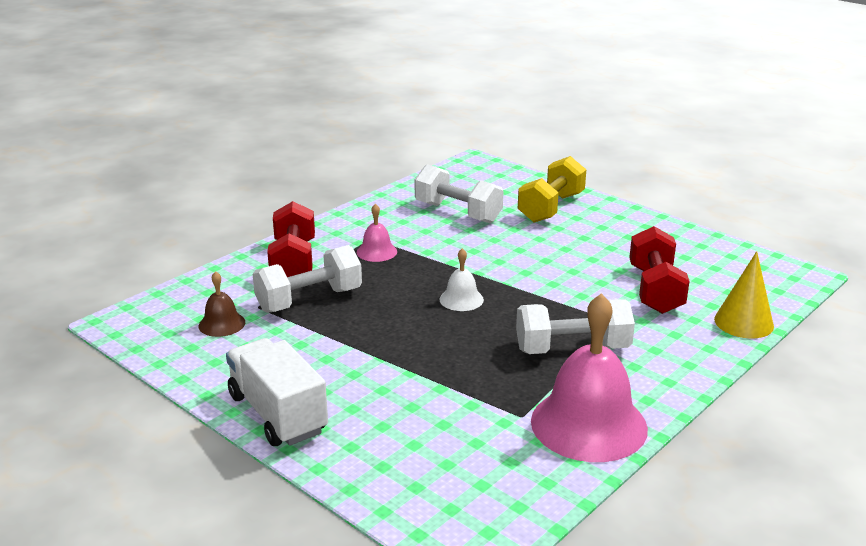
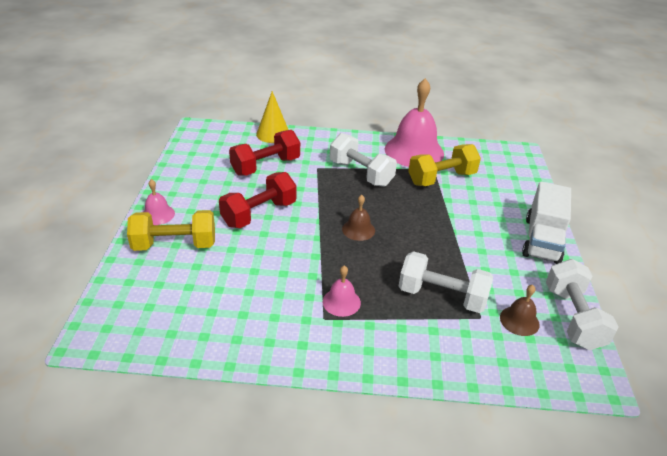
camera: 130 degrees left, 10 degrees up
red dumbbell [267,201,315,277] -> red dumbbell moved to [219,172,296,228]
white dumbbell [415,164,503,223] -> white dumbbell moved to [546,259,619,350]
white bell [439,248,484,311] -> brown bell [342,195,375,241]
none -> pink bell [143,179,175,225]
none -> yellow dumbbell [408,144,481,186]

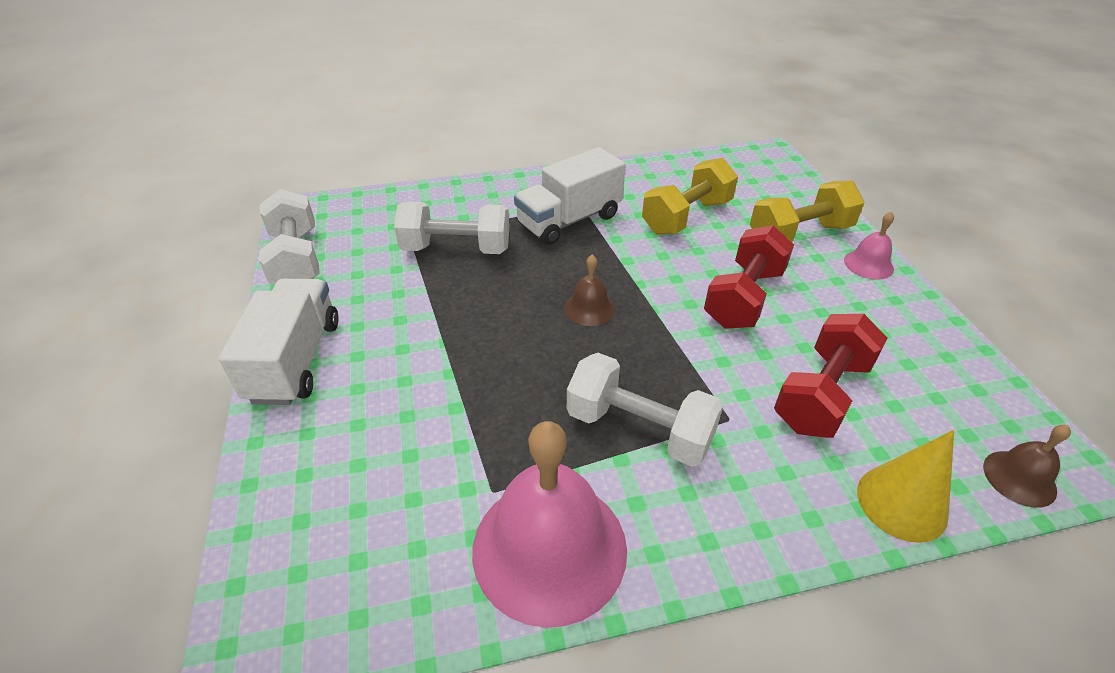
camera: 165 degrees right, 5 degrees up
pink bell [323,266,361,317] -> white truck [514,147,625,245]
yellow dumbbell [408,144,481,186] -> yellow dumbbell moved to [642,158,738,235]
brown bell [500,285,540,336] -> brown bell moved to [983,425,1071,508]

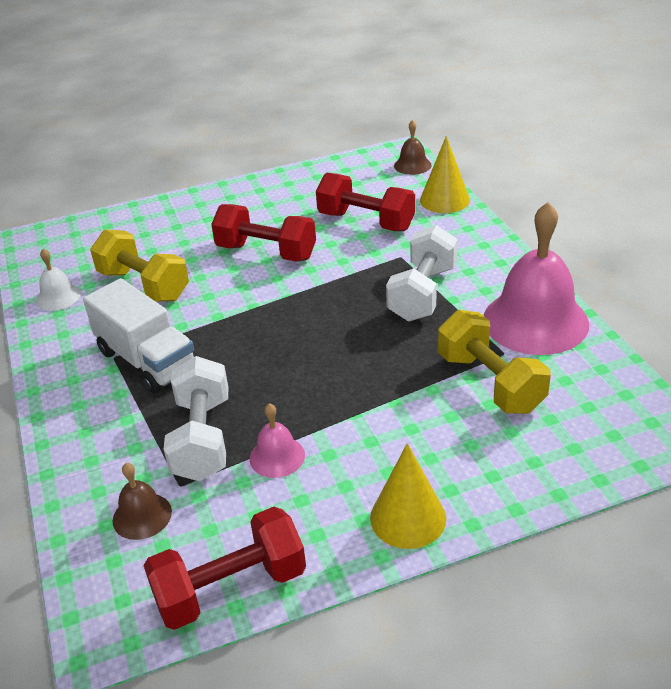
camera: 95 degrees left, 5 degrees down
white truck [218,279,339,405] -> yellow cone [370,443,446,549]
white dumbbell [259,189,320,285] -> red dumbbell [143,507,306,630]
brown bell [564,255,615,326] -> brown bell moved to [113,463,172,540]
yellow dumbbell [750,181,865,242] -> yellow dumbbell moved to [438,310,551,414]
pink bell [844,211,894,280] -> pink bell moved to [249,403,305,478]
none -> white bell [36,249,81,311]

